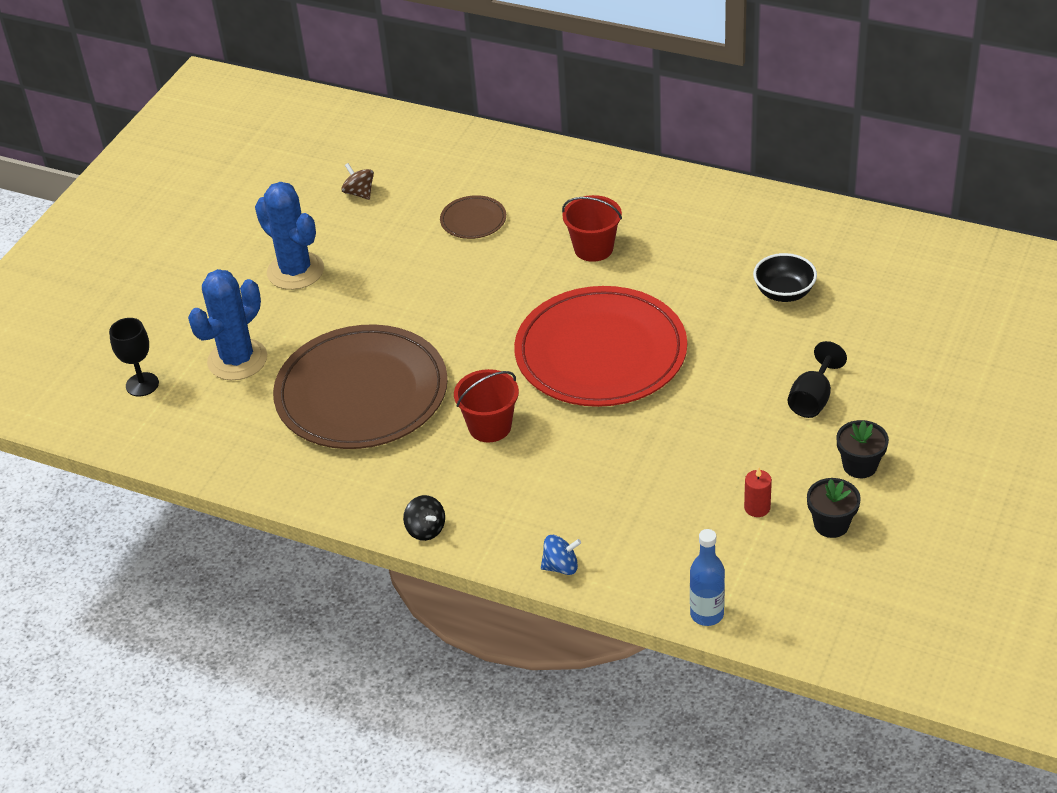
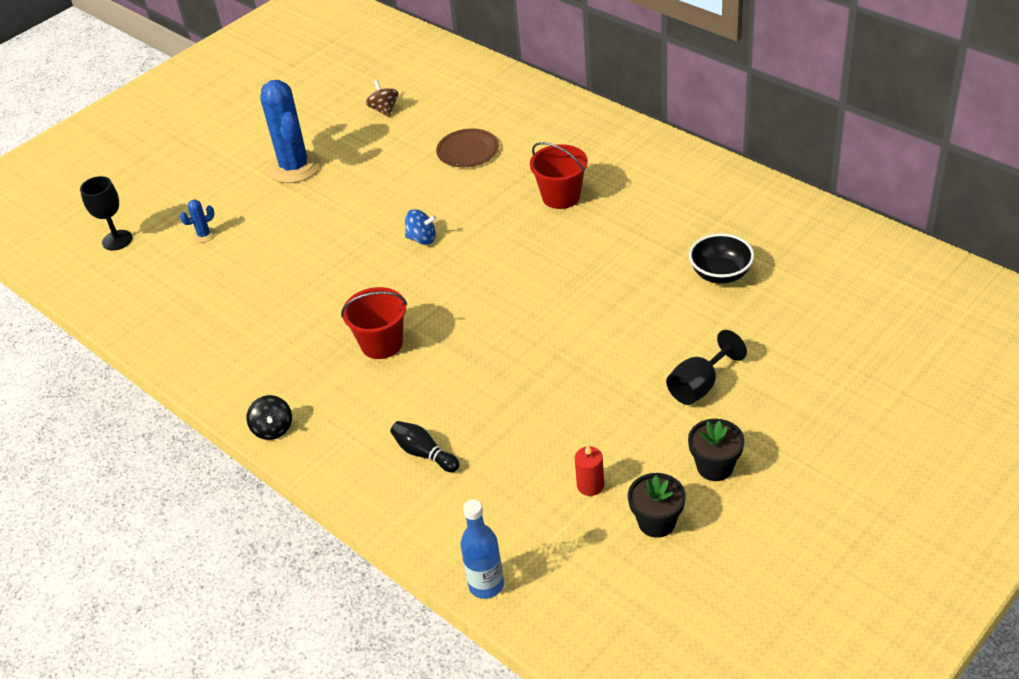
camera: 20 degrees right, 0 degrees up
blue cactus [188,269,267,380] -> blue cactus [180,200,216,243], size x0.42
brown plate [273,324,448,449] -> none
red plate [514,286,687,407] -> none
blue spinning top [541,535,581,575] -> blue spinning top moved to [405,209,437,245]
none -> black bowling pin [390,421,460,472]

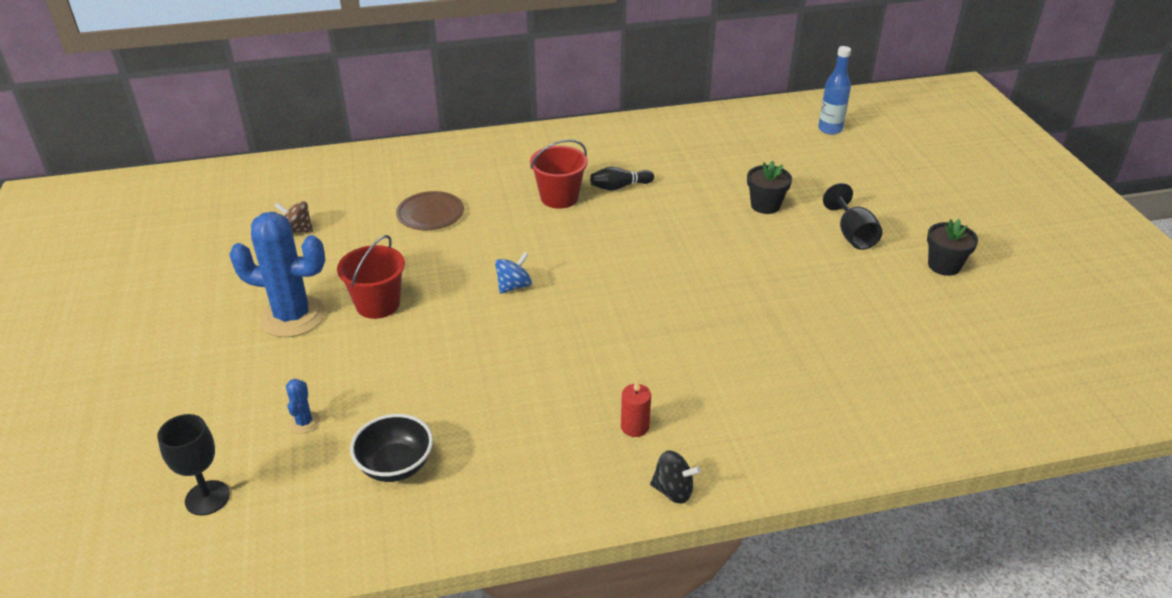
camera: 60 degrees left, 5 degrees down
red bucket [341,287,407,359] -> red bucket moved to [337,235,405,319]
black bowling pin [390,421,460,472] -> black bowling pin moved to [590,167,654,191]
blue bottle [460,499,504,599] -> blue bottle moved to [818,46,851,135]
red candle [575,445,604,496] -> red candle moved to [621,380,651,437]
black flower pot [628,473,686,538] -> black flower pot moved to [747,160,792,214]
black bowl [689,233,754,284] -> black bowl moved to [350,414,433,482]

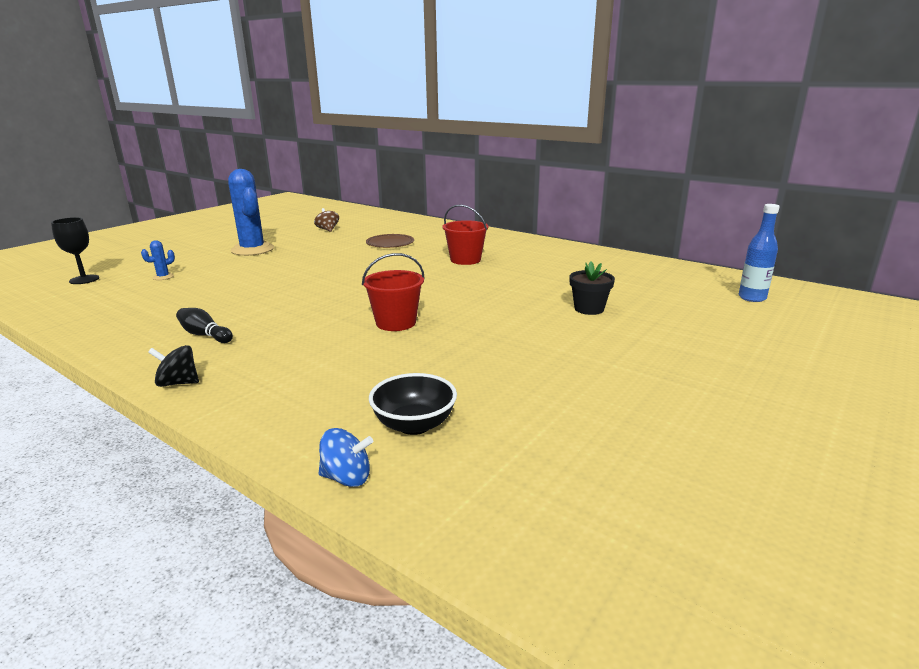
camera: 50 degrees right, 15 degrees down
red bucket [337,235,405,319] -> red bucket moved to [362,253,425,331]
black bowl [350,414,433,482] -> black bowl moved to [369,373,457,435]
blue spinning top [495,252,532,294] -> blue spinning top moved to [319,428,373,487]
black bowling pin [590,167,654,191] -> black bowling pin moved to [176,308,233,343]
red candle [621,380,651,437] -> none
black spinning top [650,450,701,504] -> black spinning top turned 120 degrees clockwise [148,345,199,387]
black goblet [823,183,882,250] -> none
black flower pot [927,219,978,276] -> none

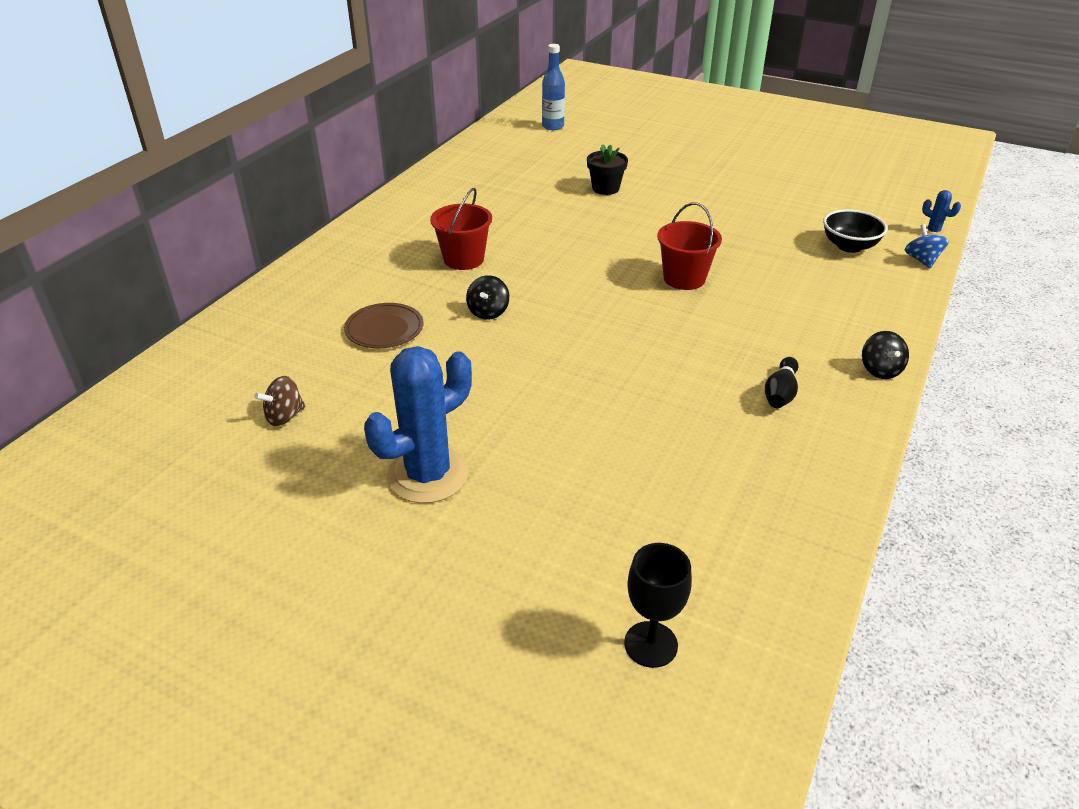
camera: 100 degrees left, 15 degrees up
blue cactus [141,240,175,280] -> blue cactus moved to [922,190,961,236]
none -> black spinning top [466,275,509,320]

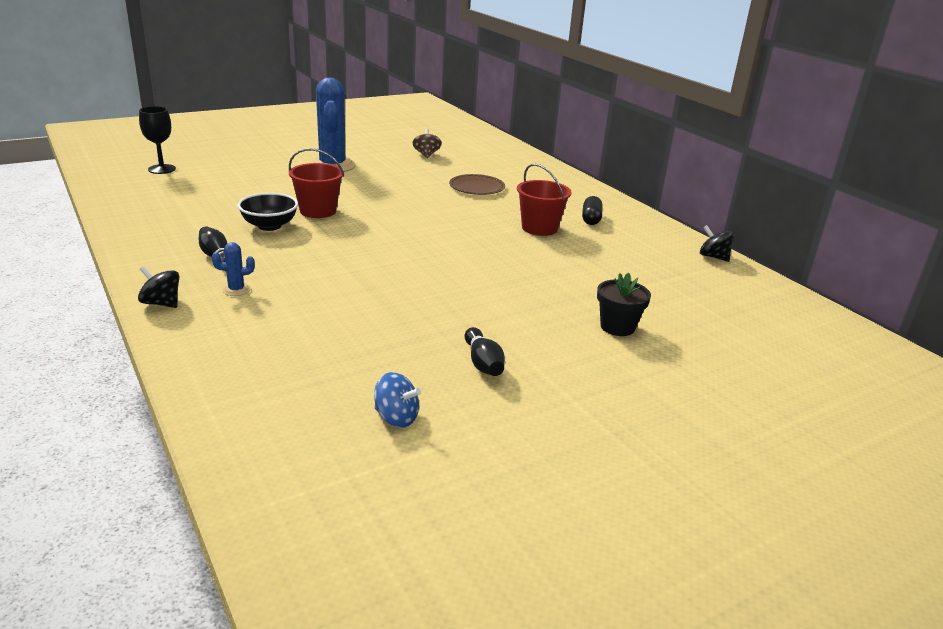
camera: 120 degrees right, 10 degrees down
black spinning top [466,275,509,320] -> black spinning top moved to [700,225,734,262]
blue bottle [542,44,565,130] -> none
red bucket [657,203,722,290] -> red bucket moved to [289,148,344,218]
black bowl [823,209,887,253] -> black bowl moved to [237,193,298,231]
blue spinning top [905,224,949,268] -> blue spinning top moved to [374,372,421,428]
blue cactus [922,190,961,236] -> blue cactus moved to [212,242,255,296]
none -> black bowling pin [465,327,505,376]
none -> black capsule [582,196,603,225]

